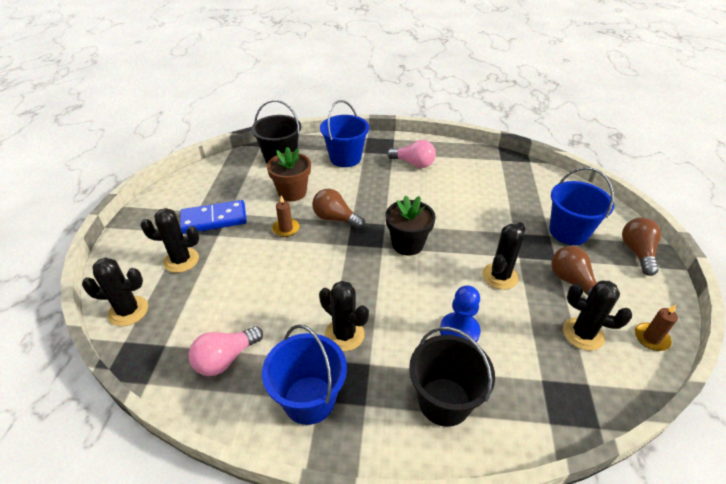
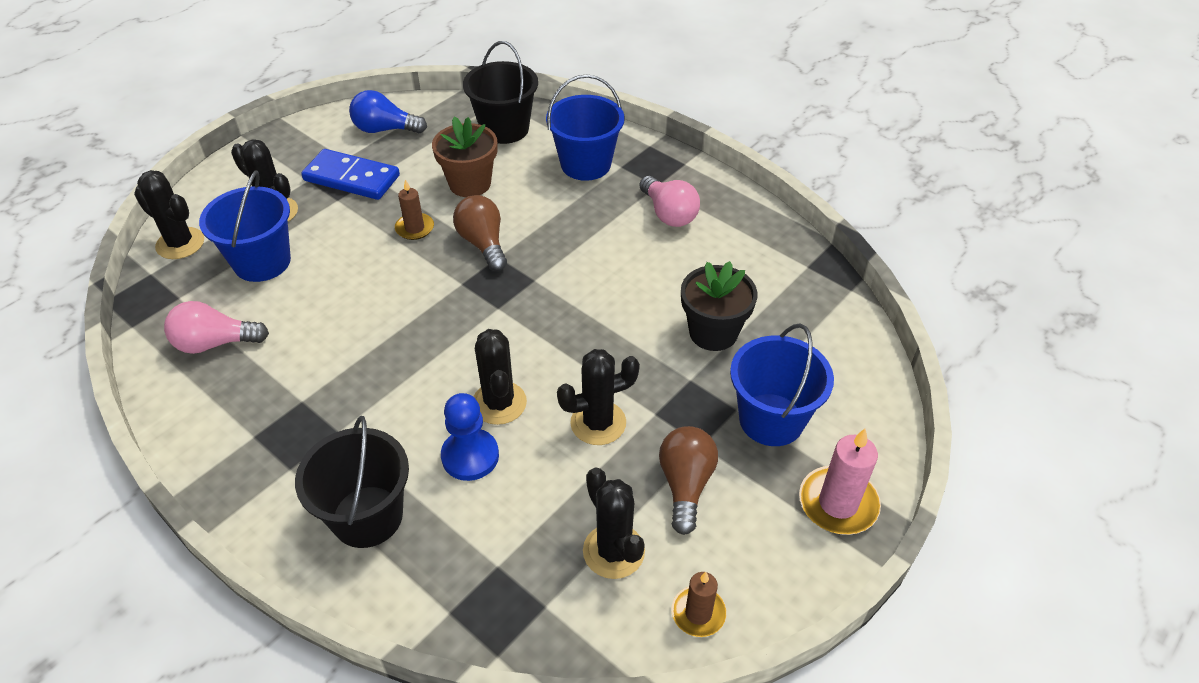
camera: 35 degrees right, 5 degrees up
blue bucket [262,324,347,425] -> blue bucket moved to [199,171,291,282]
black cactus [319,281,369,351] -> black cactus moved to [473,329,527,425]
black flower pot [385,196,436,256] -> black flower pot moved to [681,261,757,351]
brown light bulb [622,218,661,276] -> pink candle [799,428,881,535]
none -> blue light bulb [349,90,427,133]

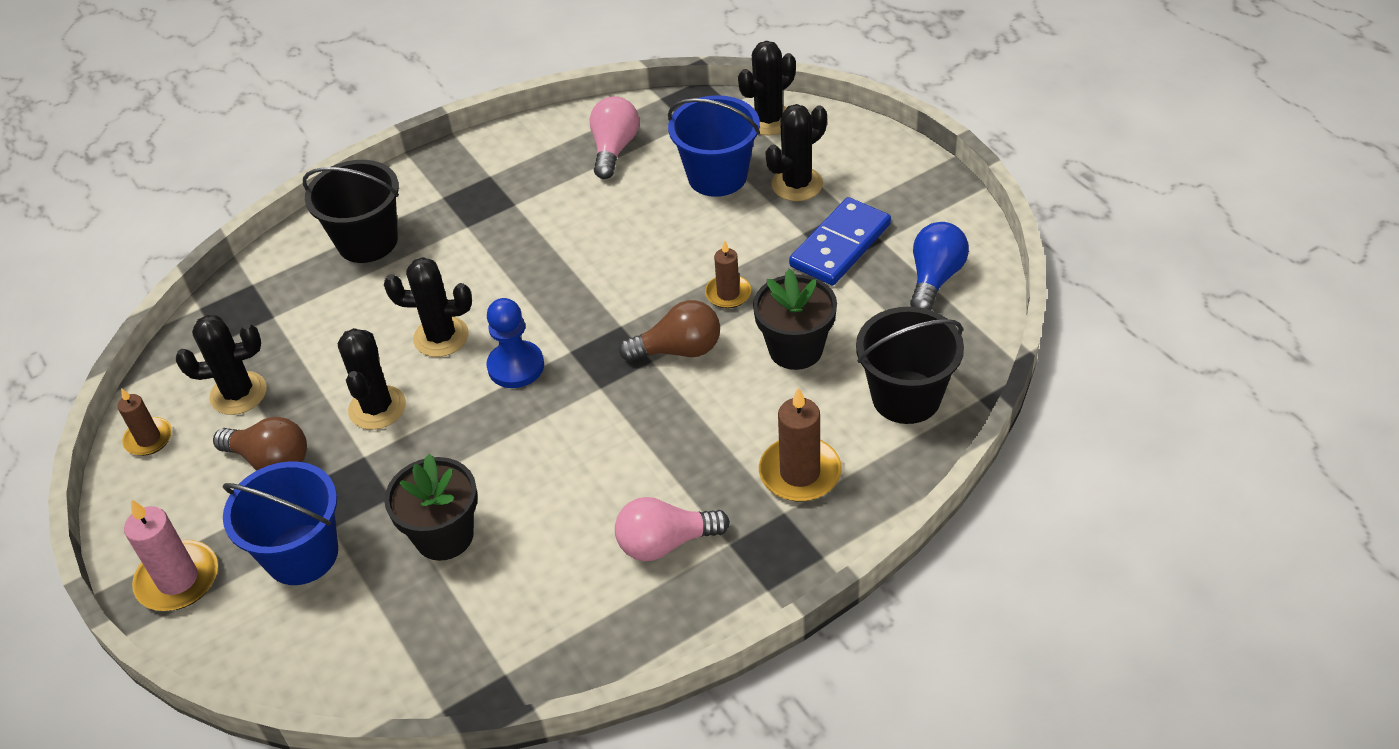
camera: 110 degrees right, 0 degrees up
brown flower pot [432,117,497,197] -> black flower pot [753,269,837,370]
blue pawn [441,393,499,481] -> blue pawn moved to [487,298,544,388]
blue bucket [546,74,624,181] -> brown candle [759,387,842,502]

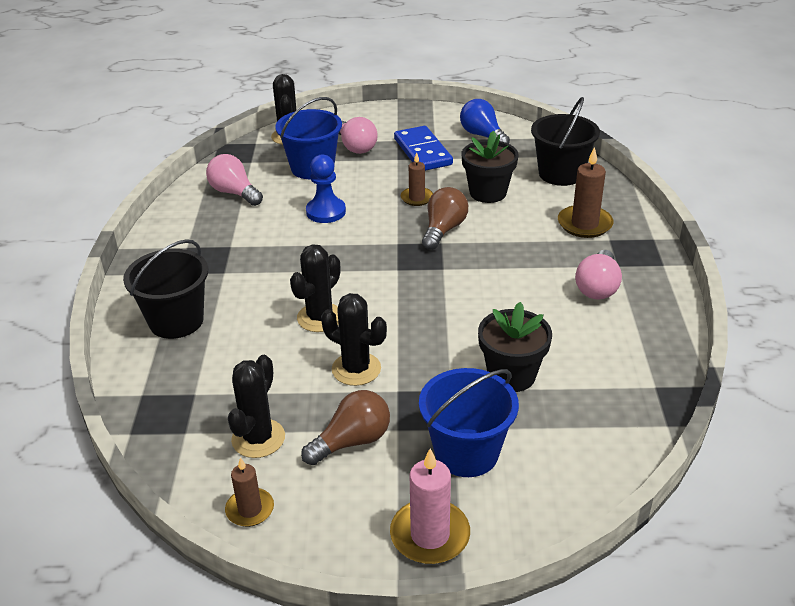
camera: 60 degrees left, 10 degrees down
blue pawn [487,298,544,388] -> blue pawn moved to [306,154,346,223]
black cactus [765,104,827,201] -> pink light bulb [339,117,378,154]

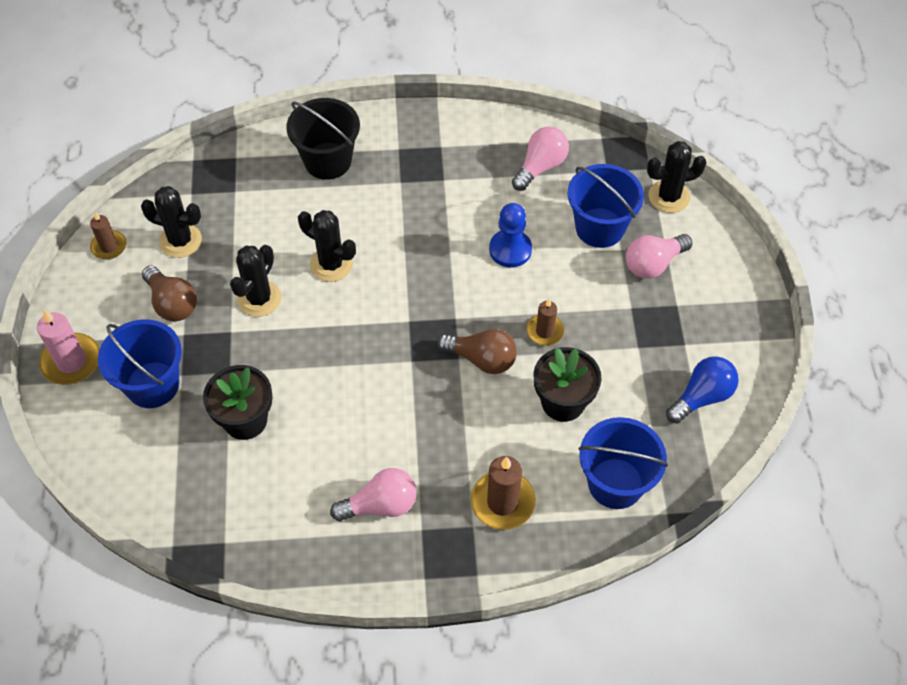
camera: 85 degrees right, 20 degrees up
blue domino [394,126,453,171] -> none
black bucket [531,97,600,186] -> blue bucket [578,417,668,509]
pink light bulb [575,250,622,300] -> pink light bulb turned 150 degrees clockwise [330,468,417,521]

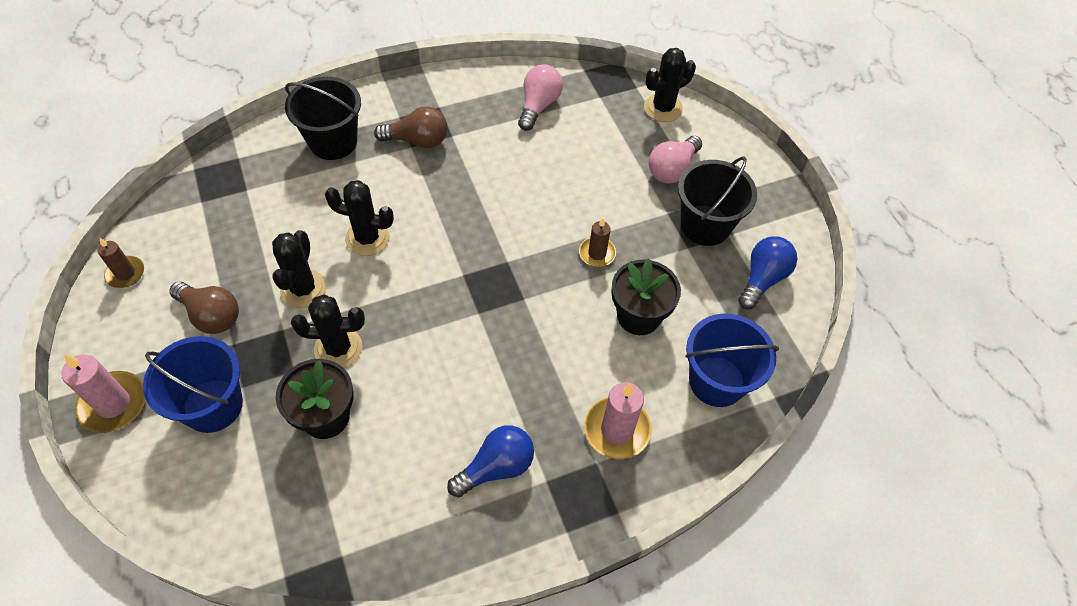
camera: 20 degrees left, 0 degrees up
black cactus [141,186,202,258] -> black cactus moved to [291,294,365,368]
pink light bulb [330,468,417,521] -> blue light bulb [447,425,534,497]
brown light bulb [437,329,517,374] -> brown light bulb moved to [374,106,447,148]
brown candle [471,456,536,530] -> pink candle [584,382,652,459]
blue pawn [489,203,532,267] -> none
blue bucket [567,164,644,248] -> none
none -> black bucket [678,157,757,246]

